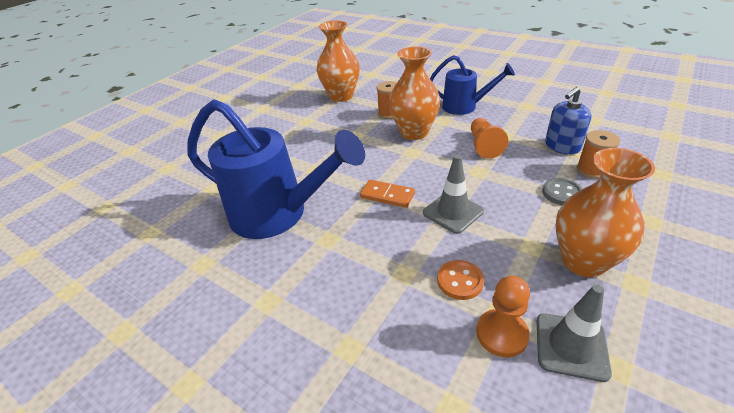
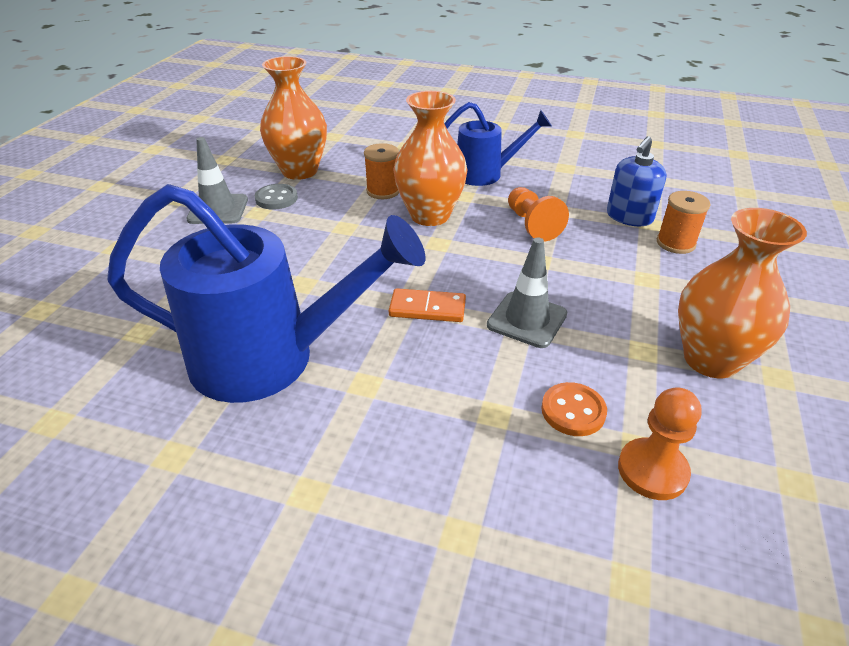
camera: 20 degrees left, 0 degrees up
grey traffic cone [537,284,612,382] -> grey traffic cone moved to [186,137,248,224]
grey button [542,178,583,205] -> grey button moved to [255,184,298,210]

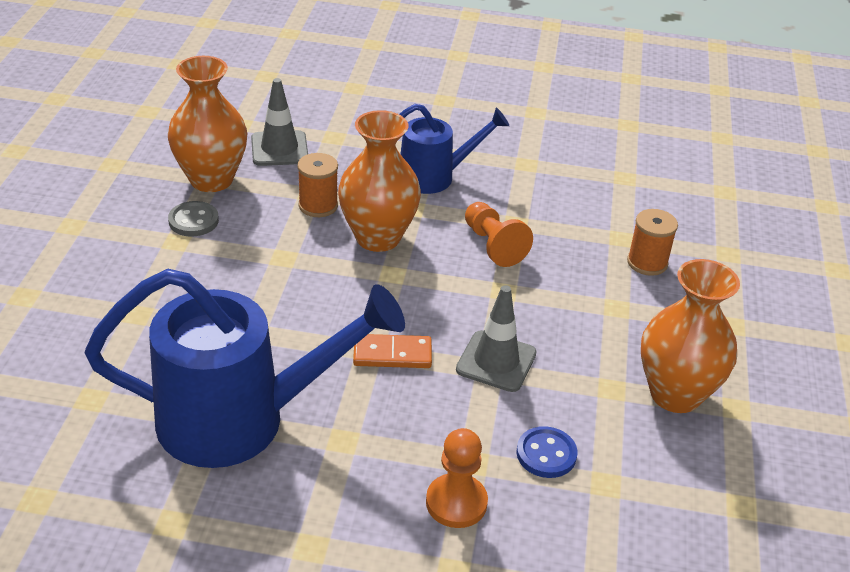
camera: 10 degrees left, 0 degrees up
grey traffic cone [186,137,248,224] -> grey traffic cone moved to [251,78,308,166]
orange button [541,382,607,436] -> blue button [516,426,578,478]
blue soap dispenser [607,136,666,226] -> none
orange pawn [618,387,702,500] -> orange pawn moved to [426,428,488,528]

